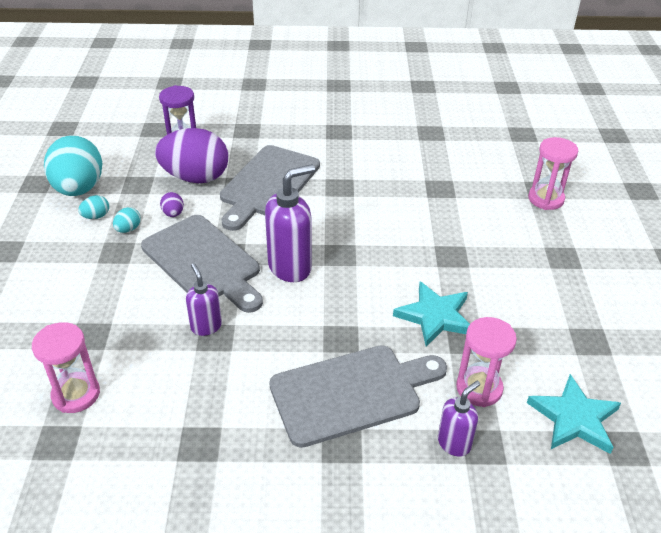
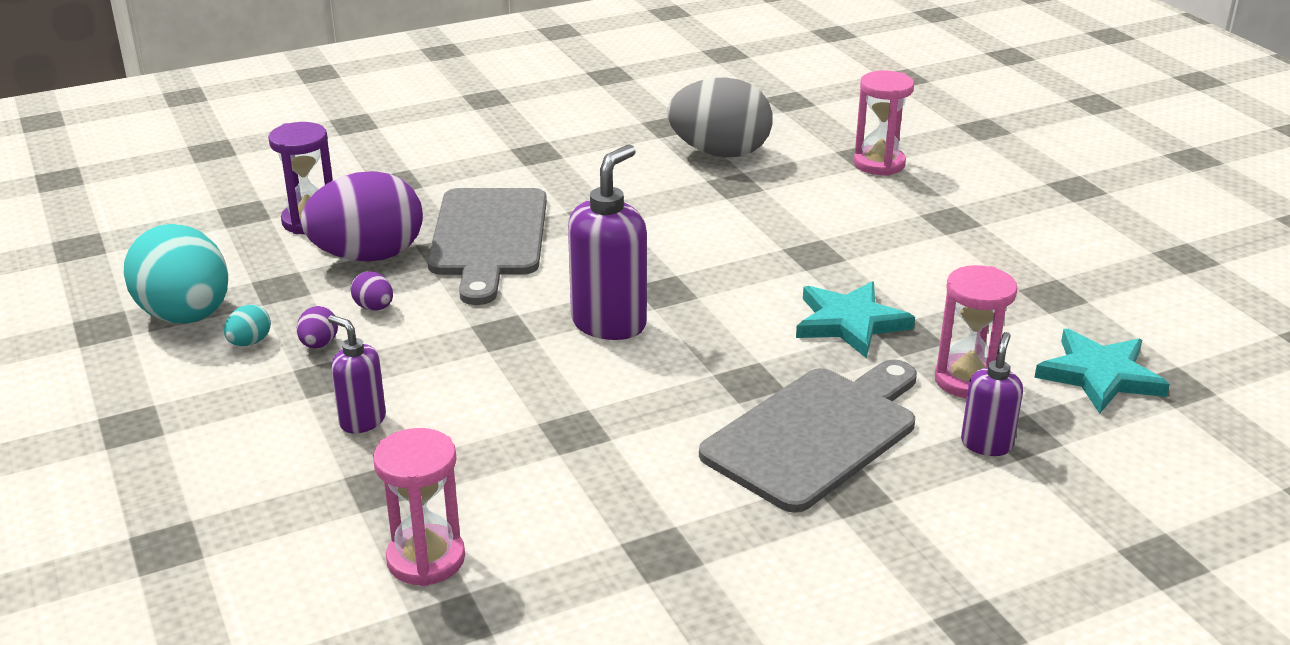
camera: 25 degrees left, 10 degrees down
turquoise egg [113,207,141,233] -> purple egg [297,306,338,349]
grey cutting board [141,215,263,313] -> none
purple soap dispenser [186,264,222,336] -> purple soap dispenser moved to [328,315,386,433]
none -> grey egg [667,77,772,158]

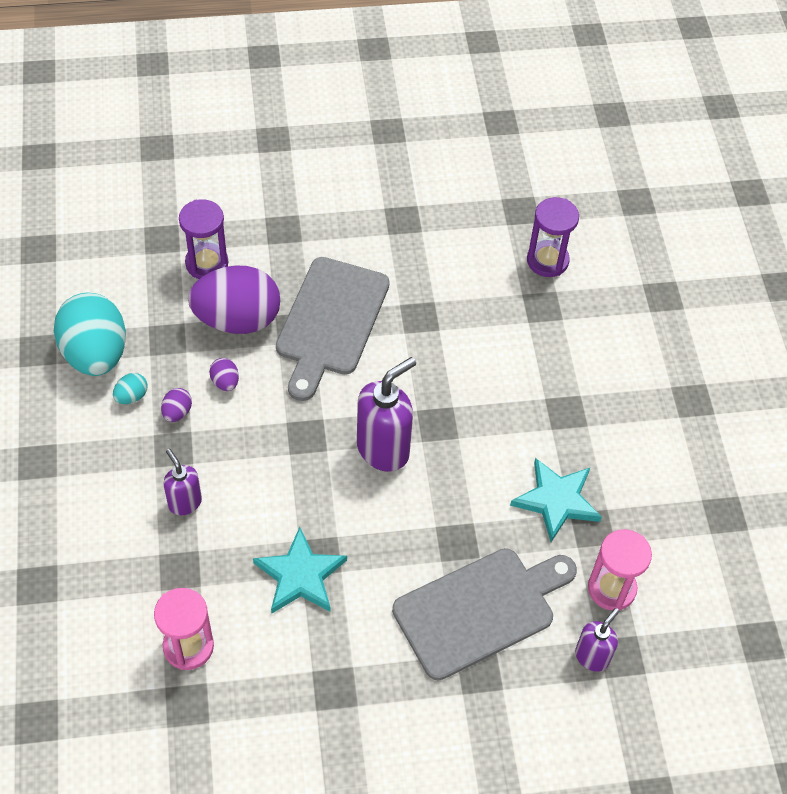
camera: 15 degrees right, 25 degrees up
grey egg [667,77,772,158] -> purple hourglass [527,197,579,277]
pink hourglass [854,70,914,176] -> none
turquoise star [1034,329,1170,414] -> turquoise star moved to [253,527,347,614]

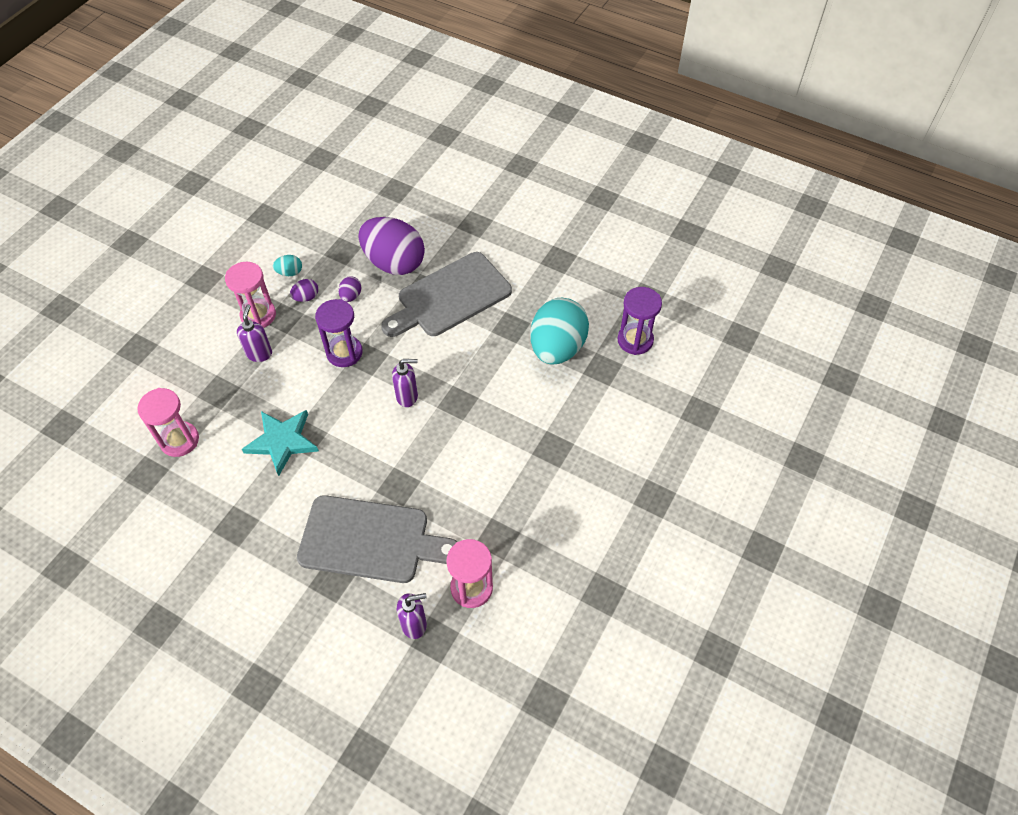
camera: 40 degrees right, 0 degrees up
turquoise egg [54,293,126,376] -> turquoise egg moved to [530,298,589,364]
purple hourglass [179,199,228,279] -> purple hourglass moved to [315,299,363,367]
purple soap dispenser [357,357,416,472] -> purple soap dispenser [392,359,418,407], size x0.58
turquoise star [510,458,602,542] -> none
none -> pink hourglass [225,262,276,328]

